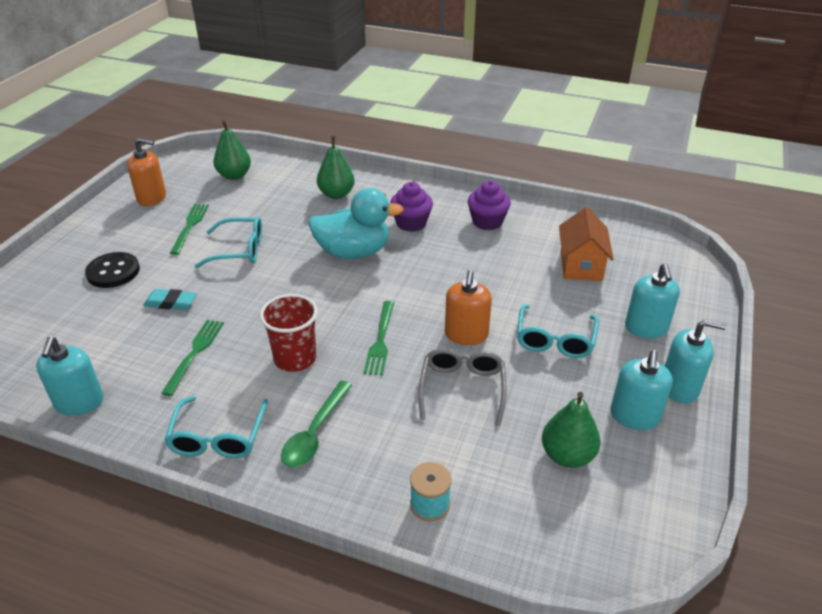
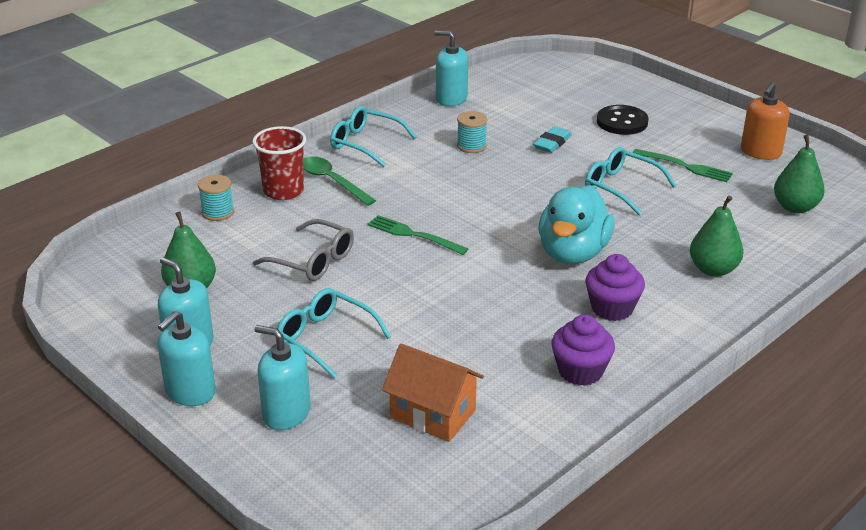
camera: 115 degrees right, 5 degrees down
green fork [161,320,224,396] -> turquoise spool [457,111,487,153]
turquoise glasses [195,216,262,268] -> turquoise glasses turned 105 degrees clockwise [585,147,677,216]
red cup [260,294,318,372] -> red cup moved to [252,126,306,200]
orange soap dispenser [445,270,492,345] -> none

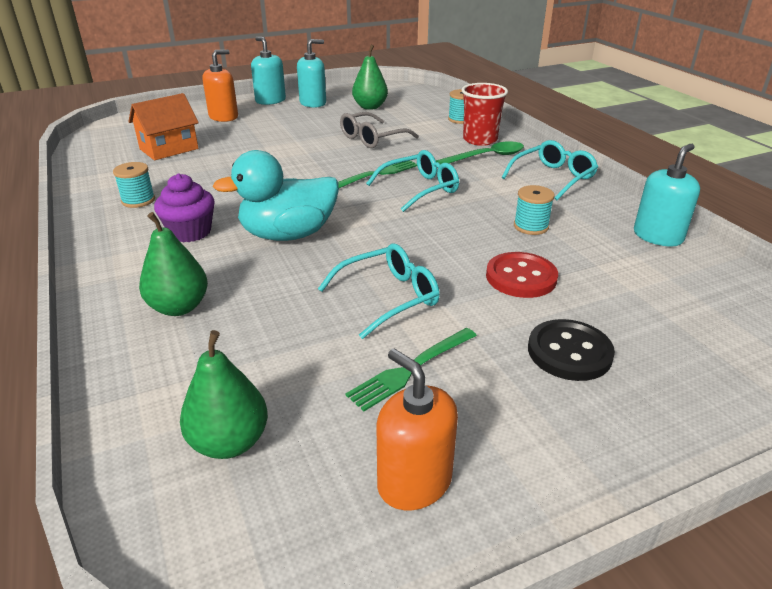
camera: 110 degrees right, 0 degrees up
turquoise soap dispenser [254,325,311,430] -> orange soap dispenser [202,50,238,122]
turquoise glasses [277,288,391,379] -> turquoise glasses moved to [366,150,459,212]
turquoise eraser [533,126,572,153] -> red button [486,252,558,298]
turquoise duck [538,185,615,264] -> turquoise duck turned 60 degrees counterclockwise [213,150,339,241]
purple cupcake [551,314,615,386] -> turquoise spool [113,162,155,208]

